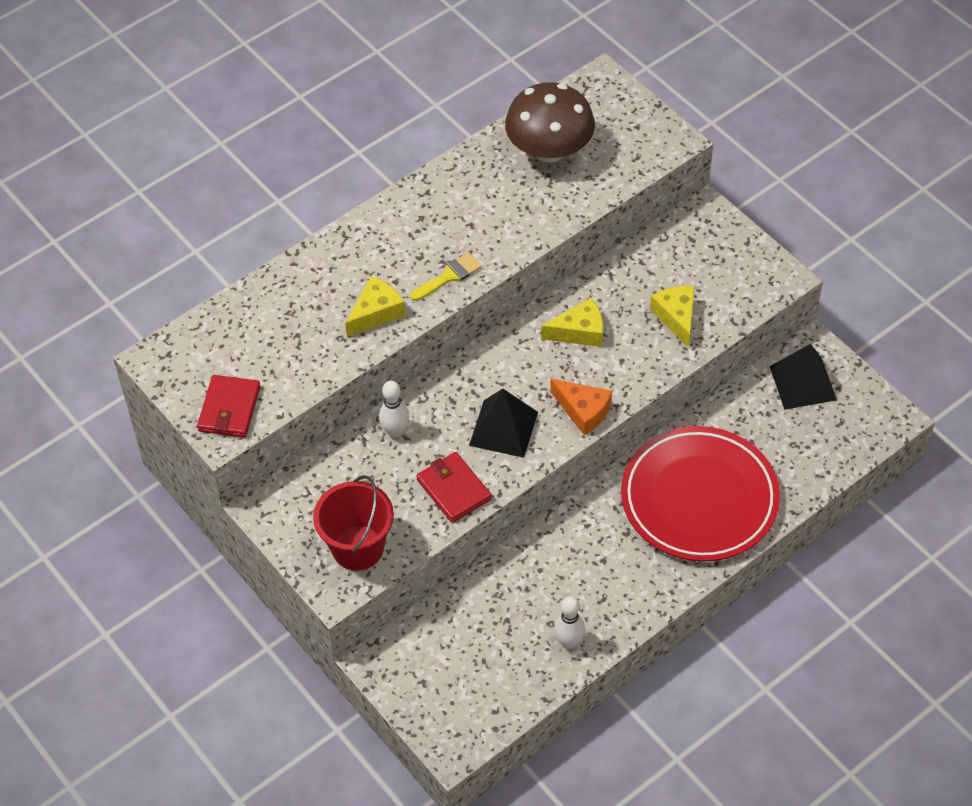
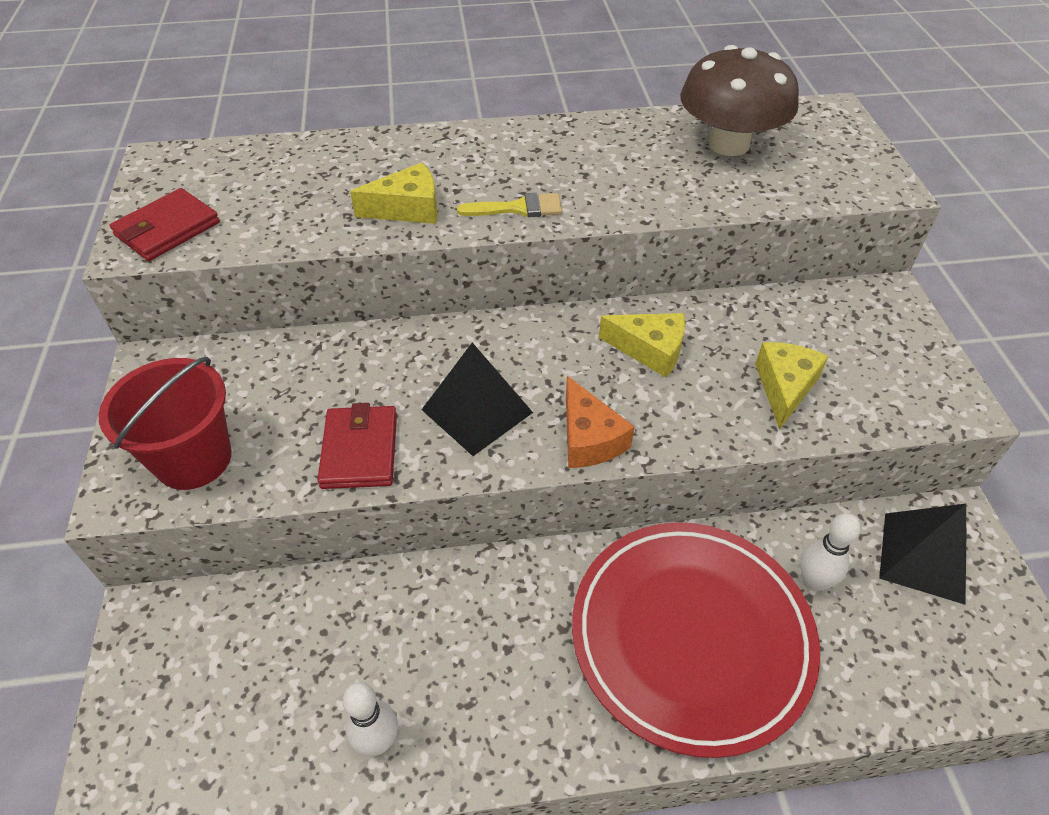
camera: 30 degrees right, 5 degrees down
white bowling pin [379,381,409,438] -> white bowling pin moved to [800,513,861,591]

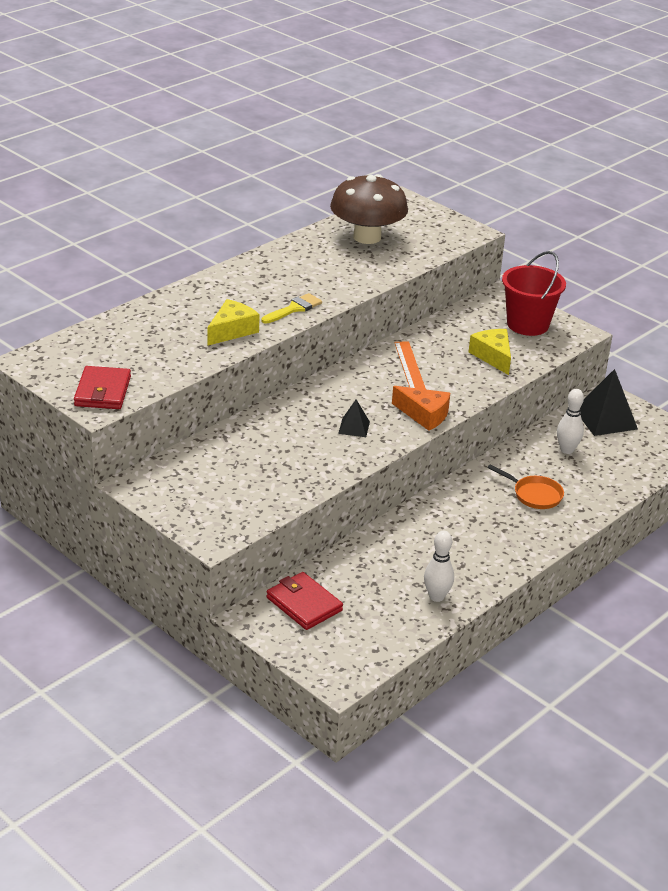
camera: 40 degrees left, 15 degrees down
red bucket [99,357,232,490] -> red bucket moved to [502,251,566,336]
red wallet [317,403,397,489] -> red wallet moved to [266,572,343,630]
black pyramid [422,342,533,456] -> black pyramid [338,399,370,437], size x0.53
red plate [572,522,820,758] -> orange pan [488,464,564,509]
yellow cheese [599,313,685,377] -> orange ruler [394,341,426,389]

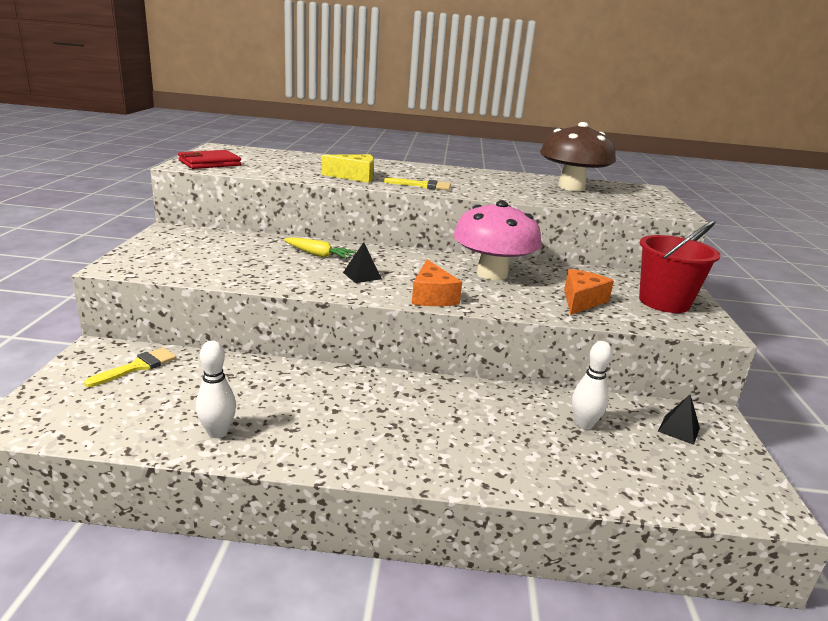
camera: 50 degrees right, 10 degrees down
red wallet [266,572,343,630] -> yellow brush [84,347,177,387]
orange ruler [394,341,426,389] -> pink mushroom [453,200,542,280]
yellow cheese [469,329,511,375] -> orange cheese [564,269,614,315]
orange pan [488,464,564,509] -> none
black pyramid [580,369,638,436] -> black pyramid [658,394,700,445], size x0.53
none -> yellow carrot [284,237,356,259]

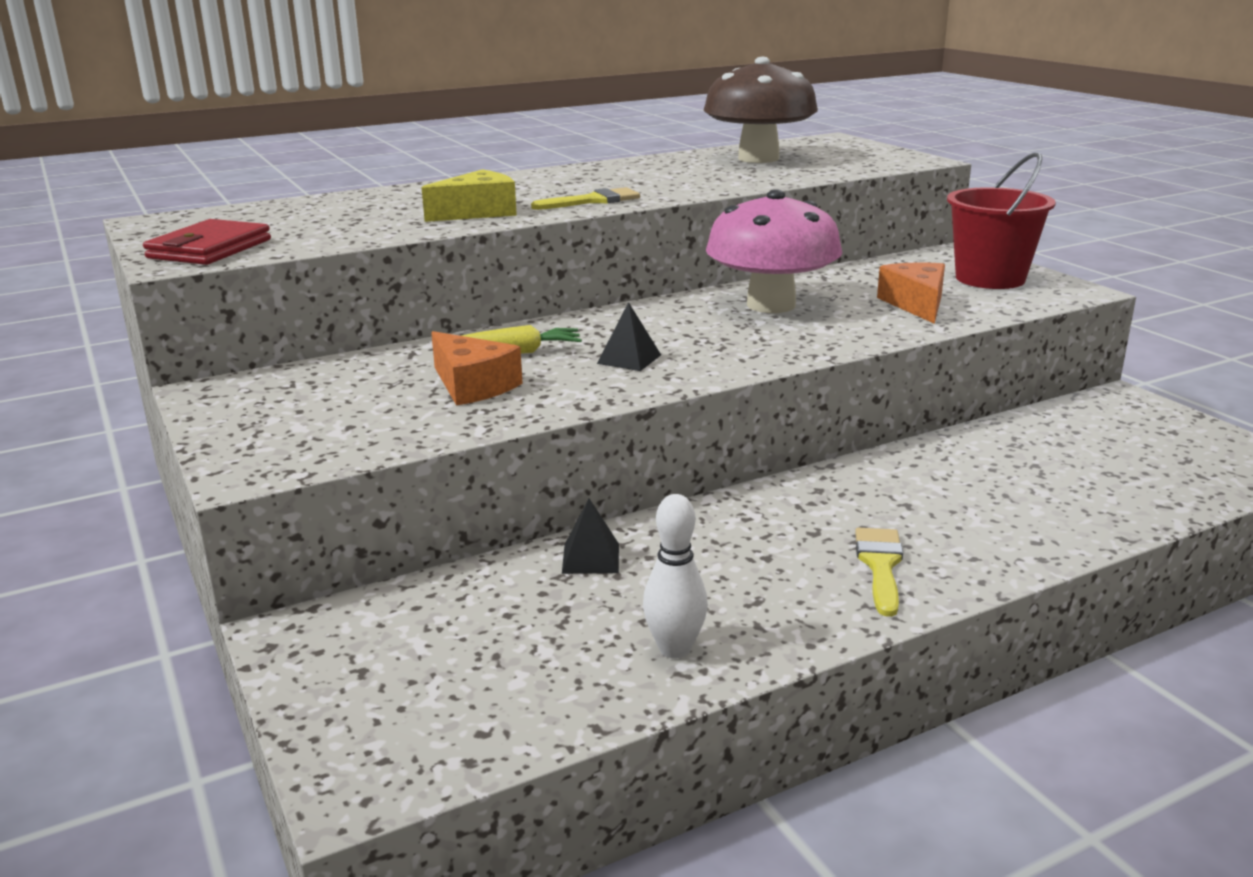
camera: 30 degrees left, 0 degrees up
yellow brush [84,347,177,387] -> yellow brush moved to [855,528,903,617]
orange cheese [412,259,462,306] -> orange cheese moved to [431,331,523,406]
white bowling pin [572,341,612,430] -> none
black pyramid [658,394,700,445] -> black pyramid moved to [562,498,619,574]

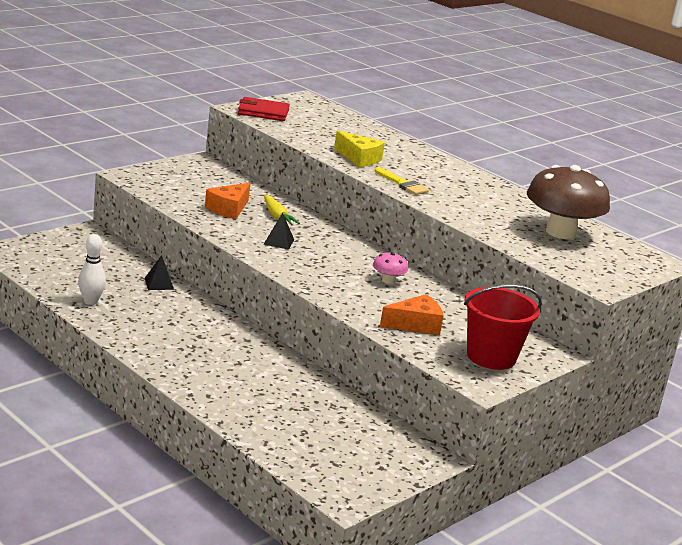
camera: 70 degrees right, 0 degrees up
pink mushroom [706,189,842,313] -> pink mushroom [373,251,408,284], size x0.43
yellow brush [855,528,903,617] -> none

